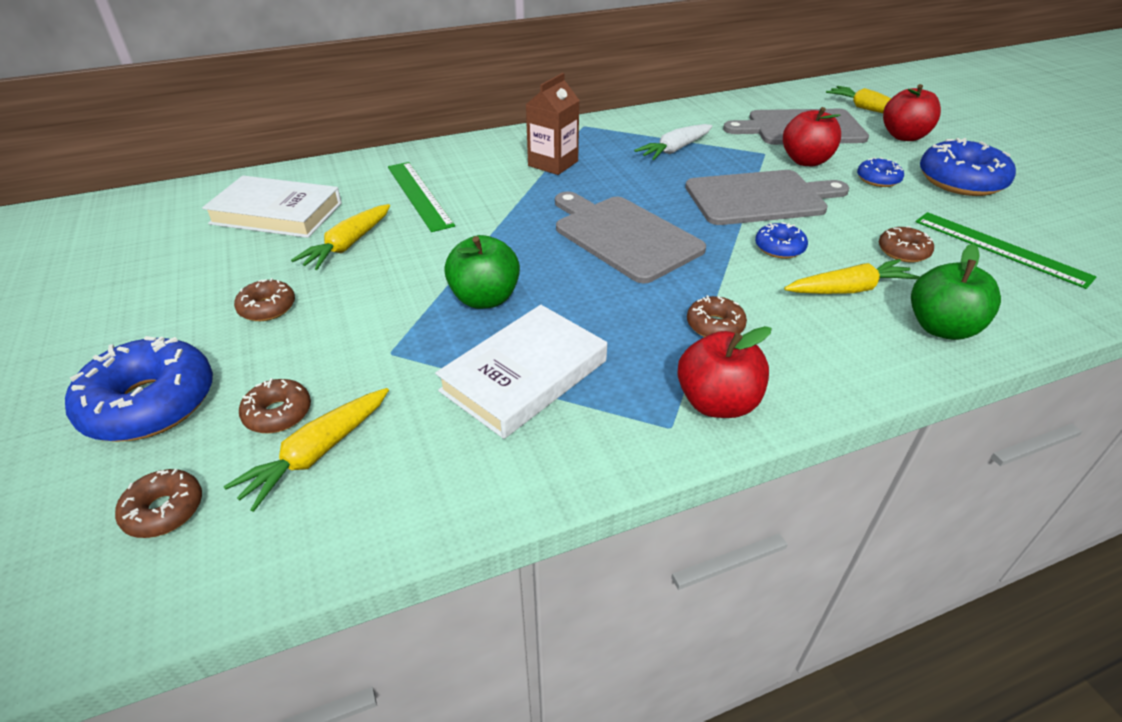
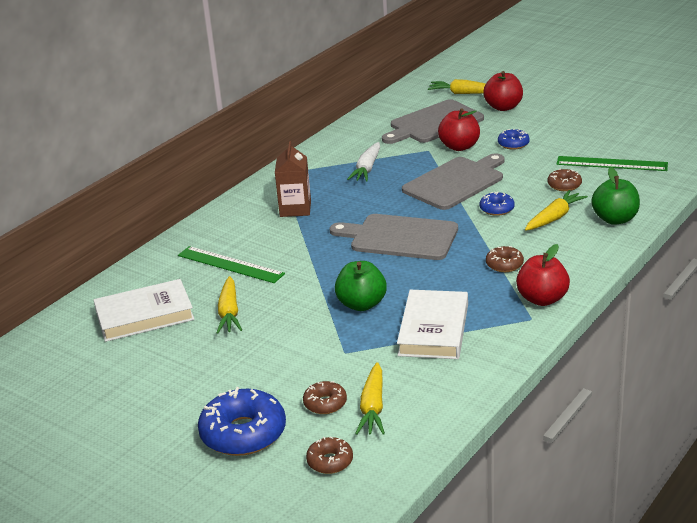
camera: 30 degrees left, 10 degrees down
brown donut [234,278,295,321] -> none
blue donut [920,138,1016,196] -> none

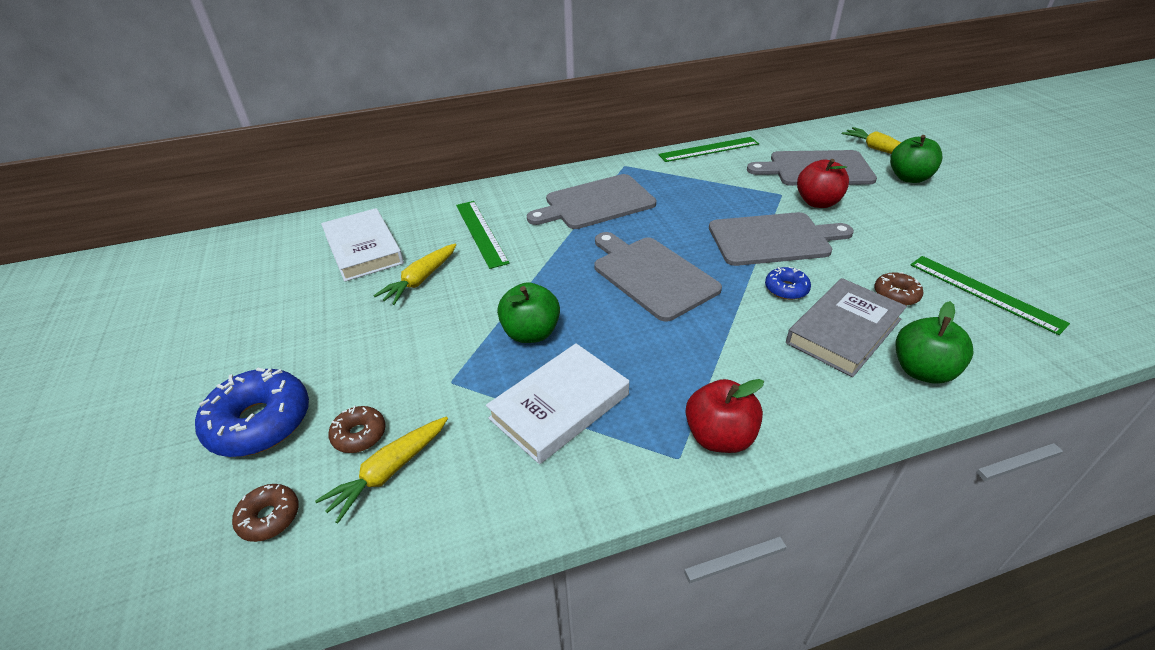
camera: 35 degrees right, 10 degrees up
white book [94,279,195,342] -> white book turned 45 degrees clockwise [321,208,404,282]
brown carton [275,141,311,217] -> grey cutting board [527,174,656,229]
white carrot [347,142,380,181] -> none
red apple [483,71,523,111] -> green apple [890,135,942,183]
brown donut [486,246,524,272] -> none
blue donut [498,129,530,150] -> none
yellow carrot [525,190,588,231] -> grey book [786,278,907,377]
none -> green ruler [658,137,759,162]

